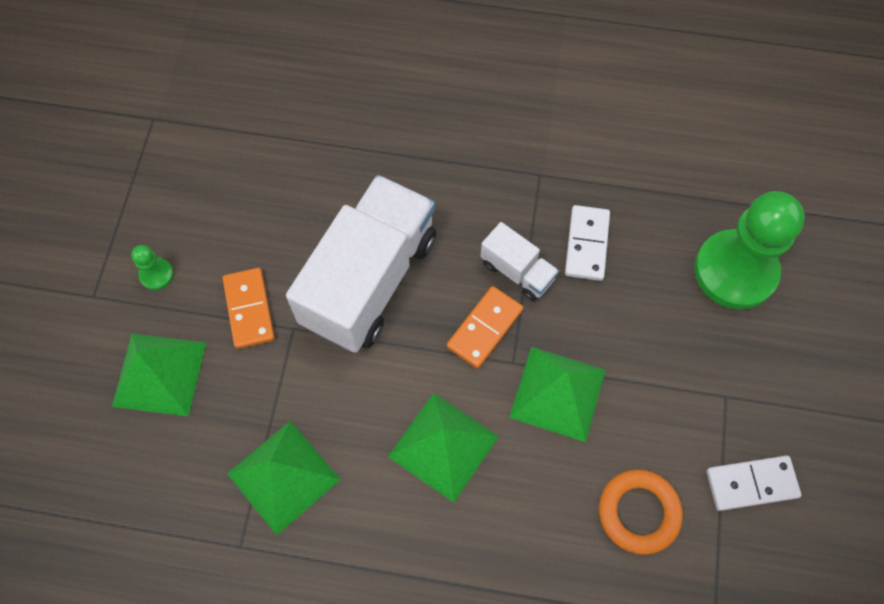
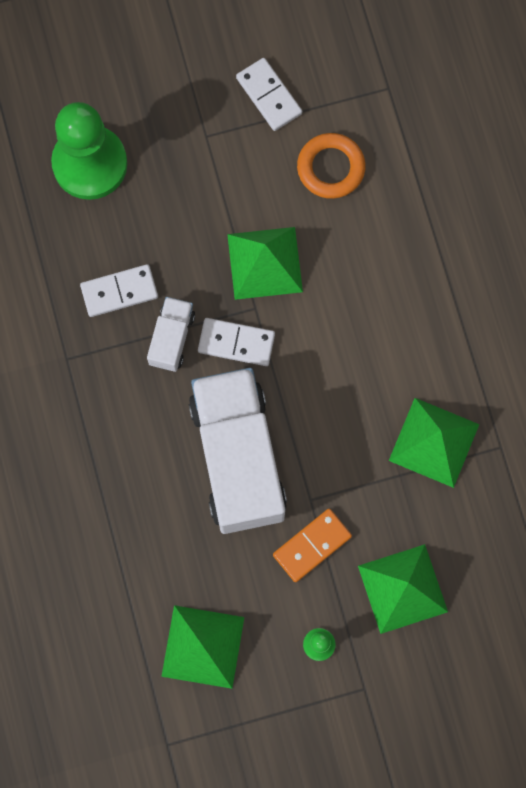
camera: 115 degrees left, 10 degrees up
white truck [286,175,436,353] -> white truck turned 75 degrees clockwise [189,368,287,534]
green pyramid [388,393,499,502] -> green pyramid moved to [161,605,244,689]
orange domino [447,286,523,369] -> white domino [198,318,275,366]

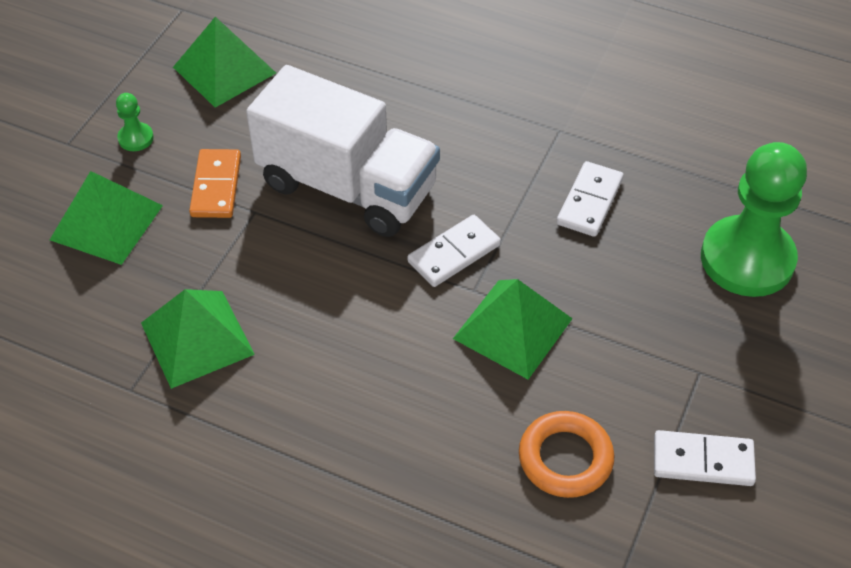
camera: 130 degrees right, 25 degrees down
white truck [147,297,195,372] -> none

